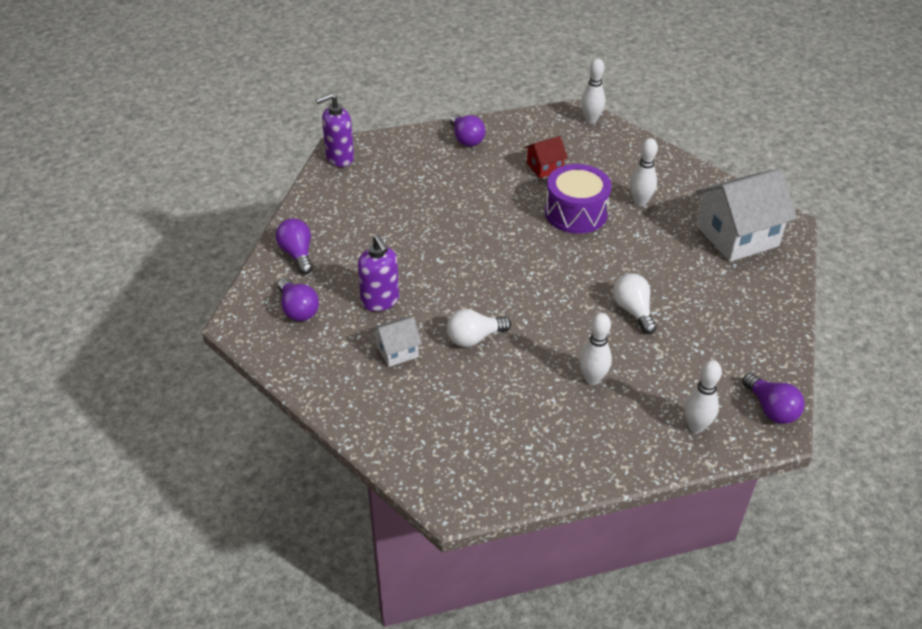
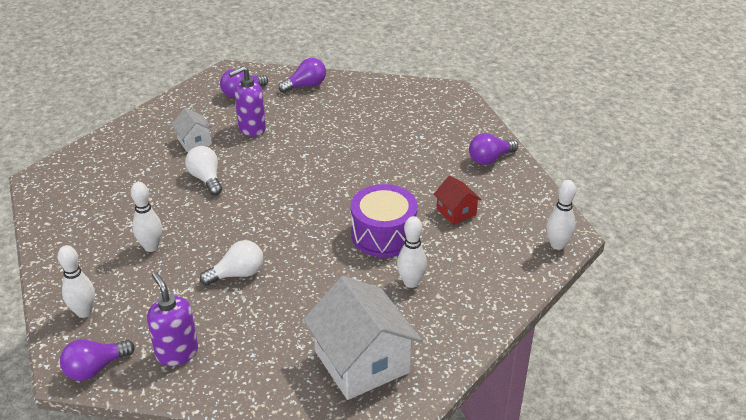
camera: 85 degrees right, 5 degrees down
purple soap dispenser [316,93,354,167] -> purple soap dispenser moved to [147,272,198,366]

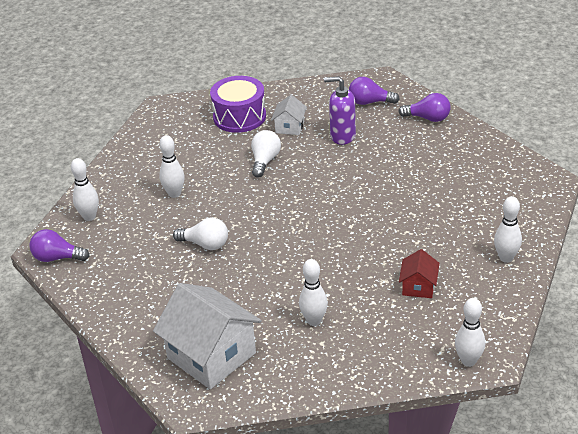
camera: 45 degrees right, 0 degrees up
purple soap dispenser [147,272,198,366] -> none
white house [303,276,422,400] -> white house turned 60 degrees counterclockwise [153,283,262,389]
purple drum [351,184,418,257] -> purple drum moved to [210,76,266,133]
purple light bulb [469,133,518,165] -> white bowling pin [494,196,522,263]

